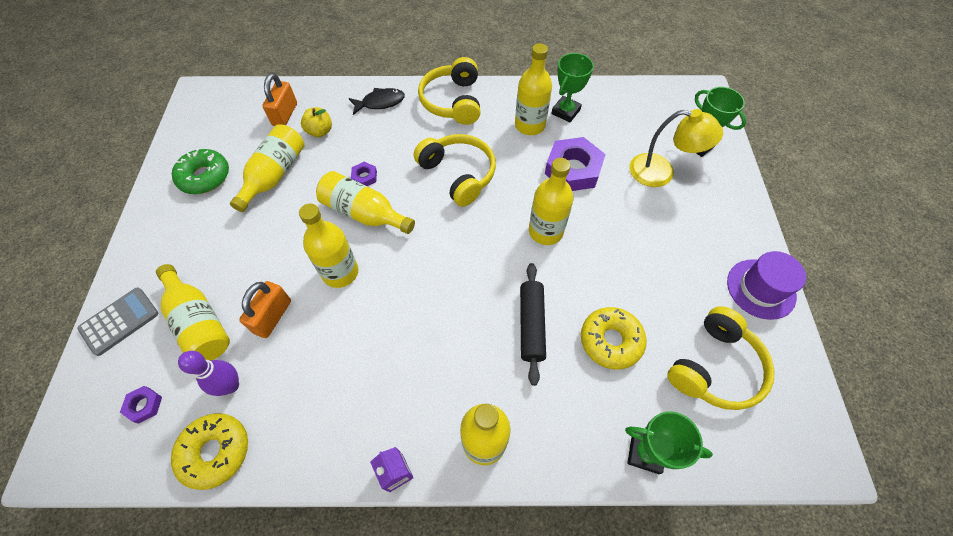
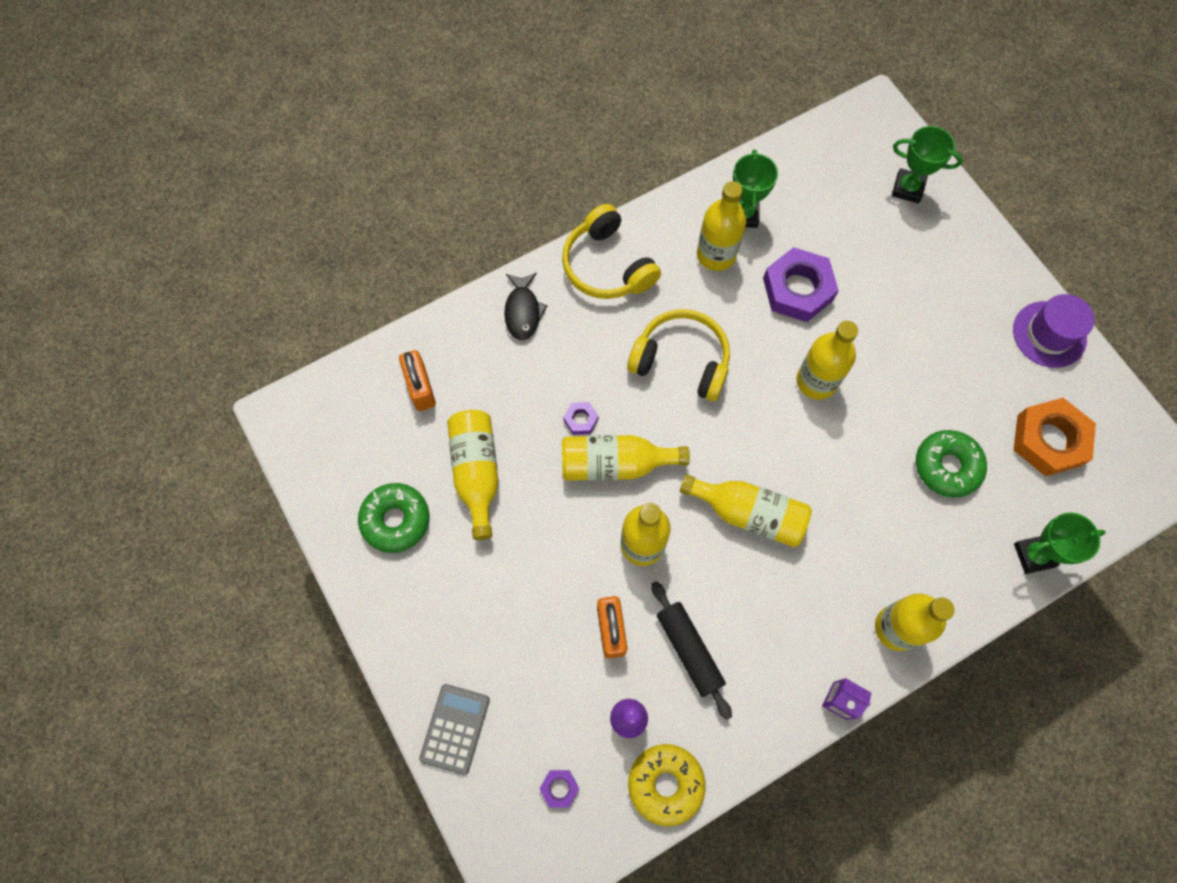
camera: 30 degrees left, 10 degrees up
yellow bottle [156,264,230,360] -> yellow bottle moved to [680,474,812,547]
yellow apple [301,107,332,137] -> none
black fish [349,88,405,115] -> black fish turned 135 degrees clockwise [504,273,547,340]
black rolling pin [520,263,546,386] -> black rolling pin moved to [651,581,732,720]
yellow donut [581,307,647,370] -> green donut [916,430,987,498]
yellow lamp [630,109,723,187] -> none
yellow headphones [667,306,775,410] -> orange nut [1014,398,1096,476]

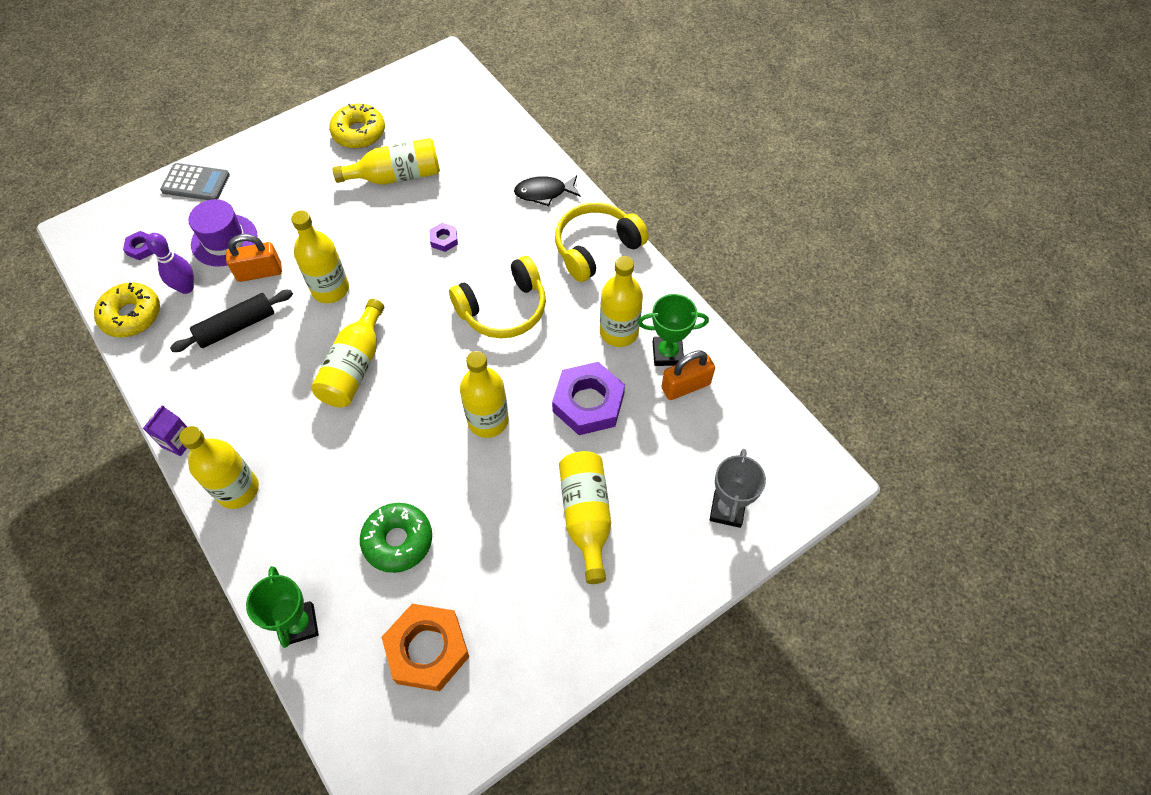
camera: 85 degrees right, 10 degrees down
green donut [358,483,429,553] -> yellow donut [329,104,385,149]
orange padlock [399,350,436,411] -> orange padlock moved to [661,351,715,400]
yellow bottle [562,435,690,481] -> yellow bottle moved to [559,451,611,584]
yellow headphones [627,309,730,401] -> yellow headphones turned 45 degrees clockwise [449,256,546,338]
green trophy [892,126,963,204] -> grey trophy [710,449,766,528]
purple hat [1013,294,1094,368] -> purple hat moved to [189,199,258,267]

